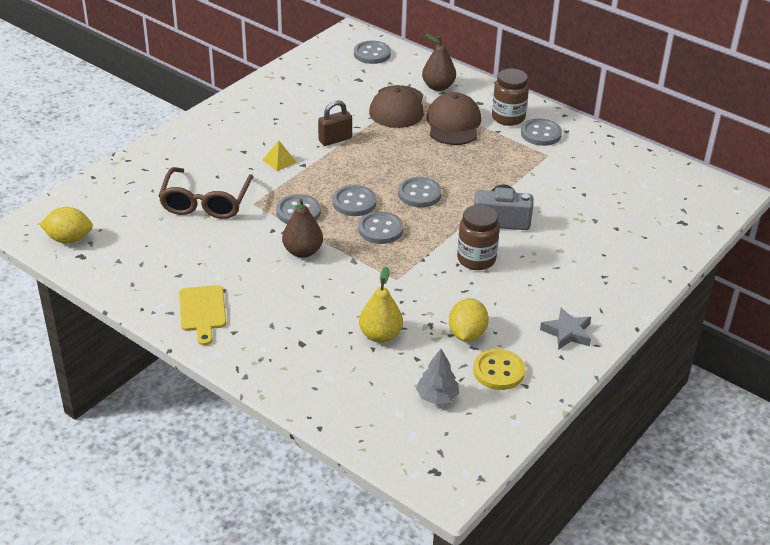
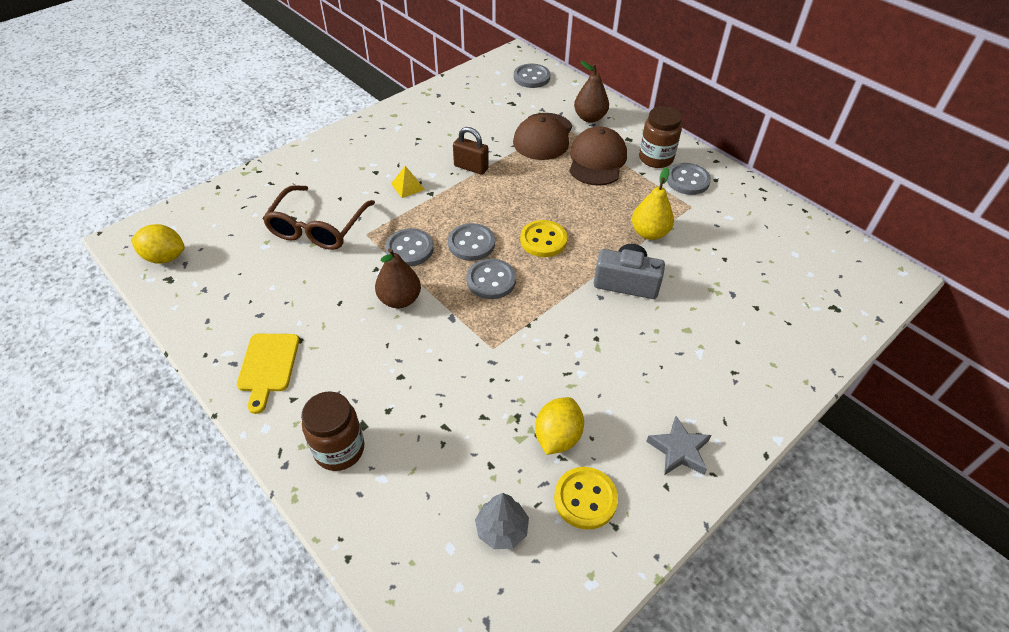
camera: 10 degrees right, 10 degrees up
brown padlock [318,100,352,146] -> brown padlock turned 45 degrees clockwise [453,127,489,175]
yellow pear [359,266,403,343] -> yellow pear moved to [632,167,674,240]
grey button [398,177,442,207] -> yellow button [520,220,567,257]
brown jar [457,205,500,270] -> brown jar moved to [301,391,365,471]

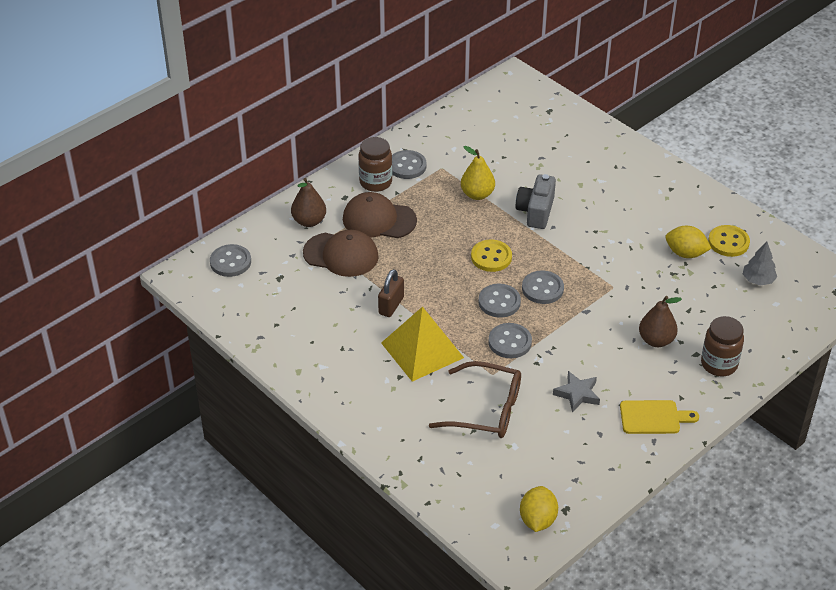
camera: 90 degrees left, 5 degrees down
brown pear [375,248,421,308] -> brown pear moved to [639,296,682,347]
yellow pyramid [391,166,425,198] -> yellow pyramid [381,307,464,382], size x2.39
grey star [646,416,711,475] -> grey star moved to [553,371,600,413]

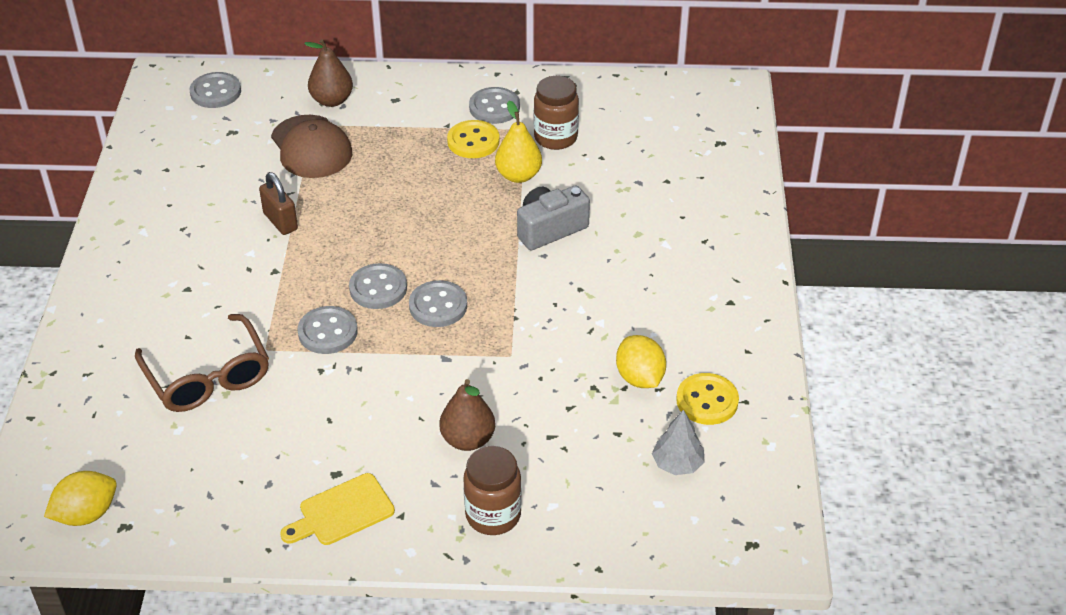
camera: 45 degrees right, 0 degrees up
brown cap [343,192,417,238] -> none
brown jar [358,137,392,192] -> brown jar moved to [534,76,579,150]
brown padlock [378,269,404,317] -> brown padlock turned 75 degrees clockwise [259,172,298,235]
yellow pyramid [381,307,464,382] -> none
yellow button [471,240,512,272] -> yellow button moved to [447,120,500,158]
grey star [553,371,600,413] -> none
yellow cutting board [620,400,699,434] -> yellow cutting board turned 105 degrees clockwise [280,473,395,545]

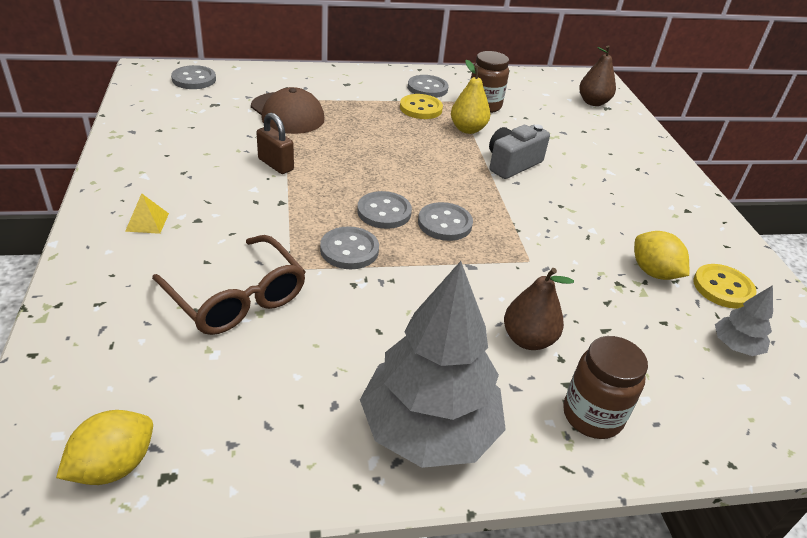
camera: 15 degrees left, 5 degrees down
yellow cutting board [280,473,395,545] -> grey tree [360,261,506,468]
brown pear [304,39,353,107] -> brown pear moved to [579,45,616,106]
none -> yellow pyramid [125,193,169,234]

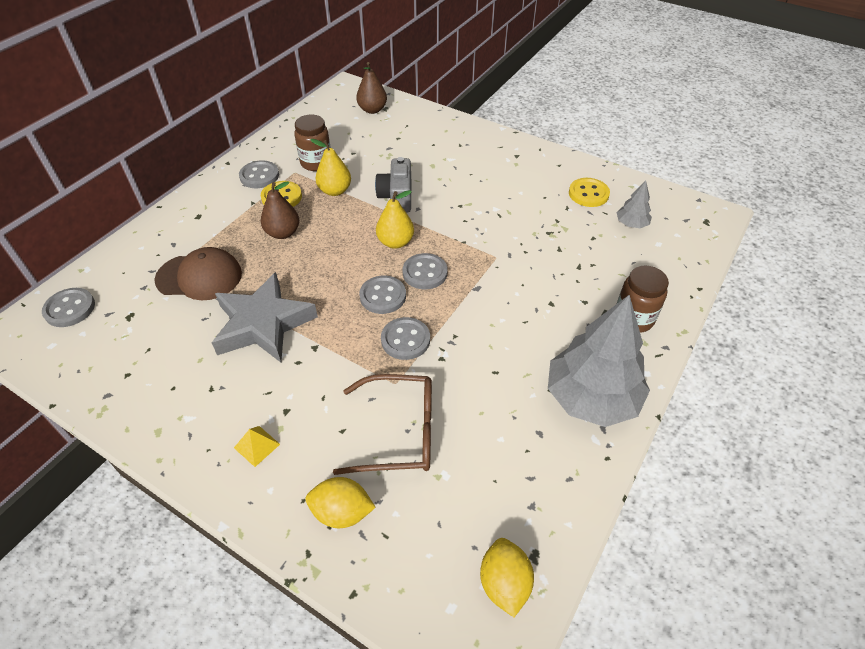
camera: 45 degrees left, 10 degrees up
brown padlock [257,113,294,174] -> grey star [212,272,318,362]
brown pear [504,268,574,350] -> brown pear moved to [261,182,299,239]
yellow lemon [634,231,689,280] -> yellow lemon moved to [306,477,376,528]
none -> yellow pear [376,190,414,249]

